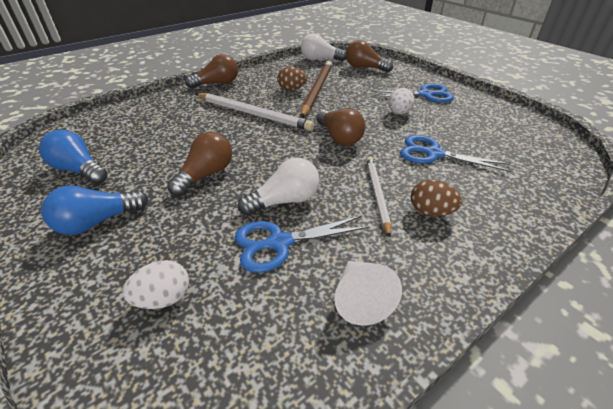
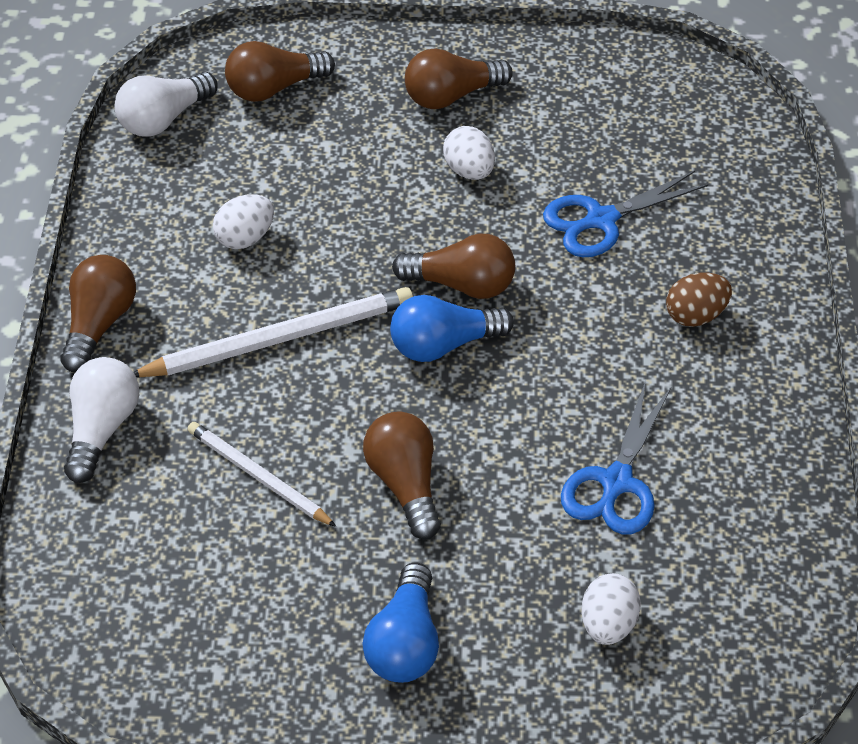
camera: 50 degrees left, 10 degrees up
blue light bulb [39,130,108,184] -> blue light bulb moved to [390,295,514,362]
white light bulb [238,158,320,216] -> white light bulb moved to [64,357,139,483]
brown egg [277,67,307,90] -> white egg [213,194,274,249]
brown pencil [301,61,332,118] -> none
white cone [334,261,402,326] -> none
white pencil [366,157,391,237] -> white pencil moved to [187,422,336,527]
blue scissors [370,84,454,103] -> brown light bulb [405,48,513,109]

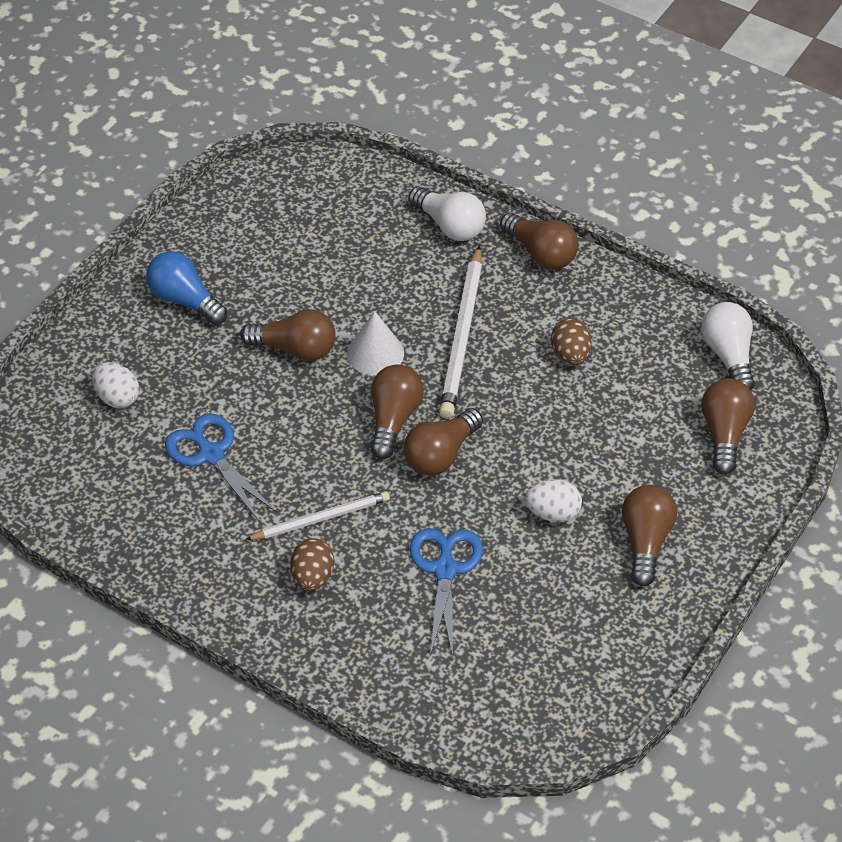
camera: 120 degrees right, 0 degrees up
white pencil [187,422,336,527] -> white pencil moved to [245,491,390,540]
white egg [213,194,274,249] -> brown egg [551,318,592,365]
blue light bulb [390,295,514,362] -> brown light bulb [371,364,424,459]
none -> white cone [347,311,404,375]

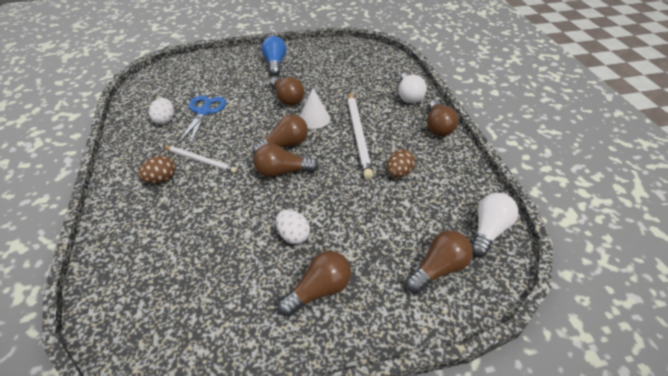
camera: 45 degrees right, 5 degrees down
white egg [92,362,139,408] -> white egg moved to [149,98,174,124]
blue scissors [410,528,483,657] -> none
white pencil [439,246,482,419] -> white pencil turned 60 degrees counterclockwise [348,92,373,179]

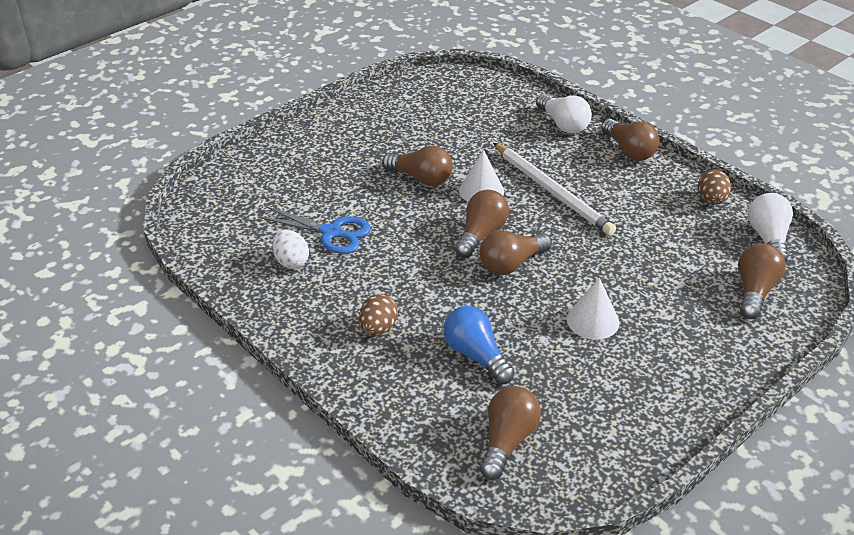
camera: 30 degrees left, 5 degrees down
white pencil [163,146,237,173] -> none
blue scissors [178,96,226,145] -> blue scissors turned 135 degrees clockwise [257,206,371,254]
blue light bulb [262,36,286,76] -> blue light bulb moved to [443,306,514,384]
white egg [276,210,310,244] -> white cone [567,278,619,340]
brown light bulb [278,251,351,317] -> brown light bulb moved to [480,386,541,480]
brown egg [387,149,415,178] -> brown egg moved to [698,170,731,205]

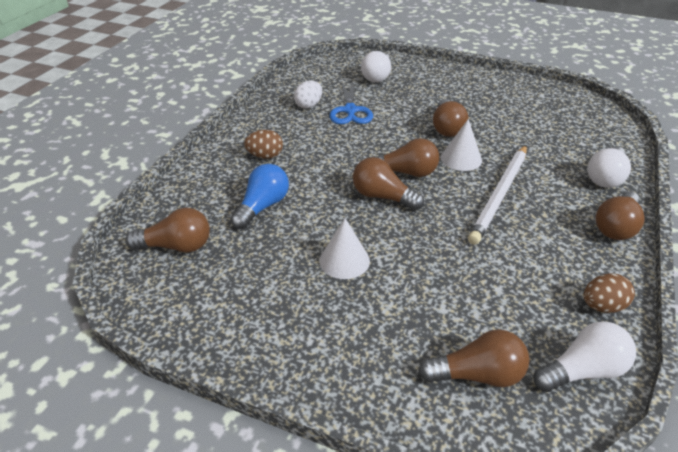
camera: 65 degrees right, 0 degrees up
none -> white light bulb [361,51,391,83]

